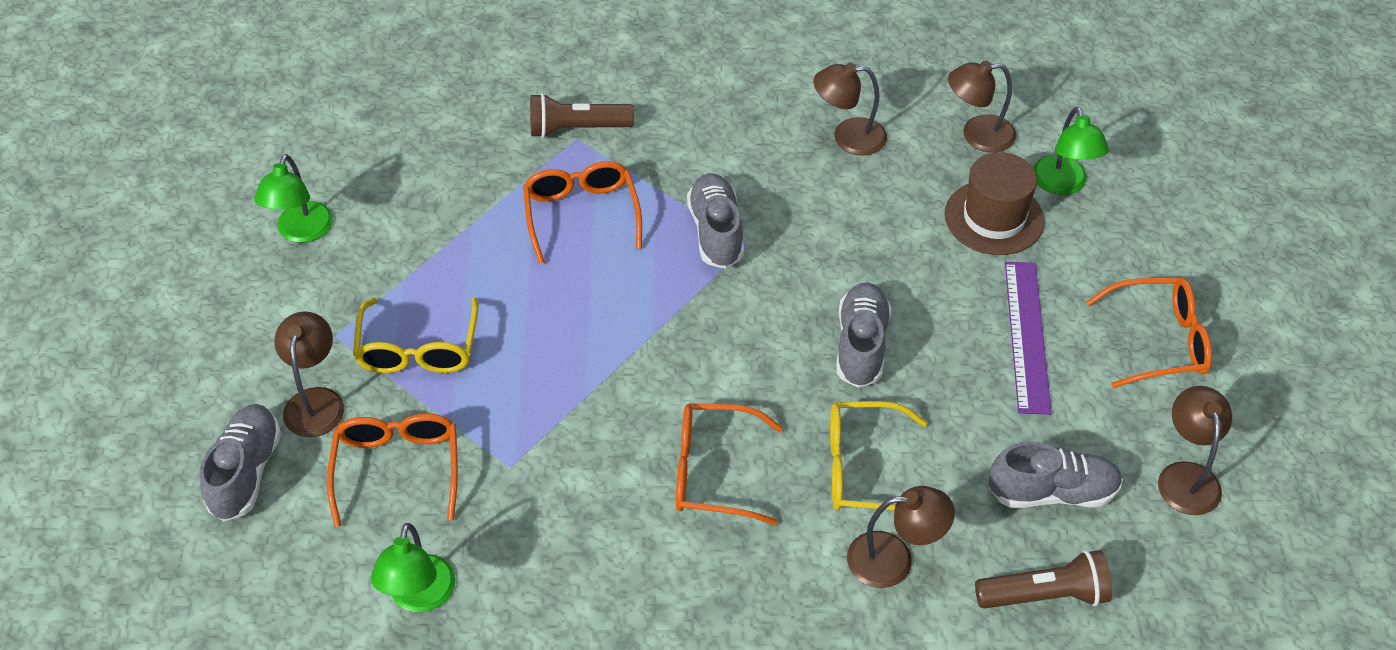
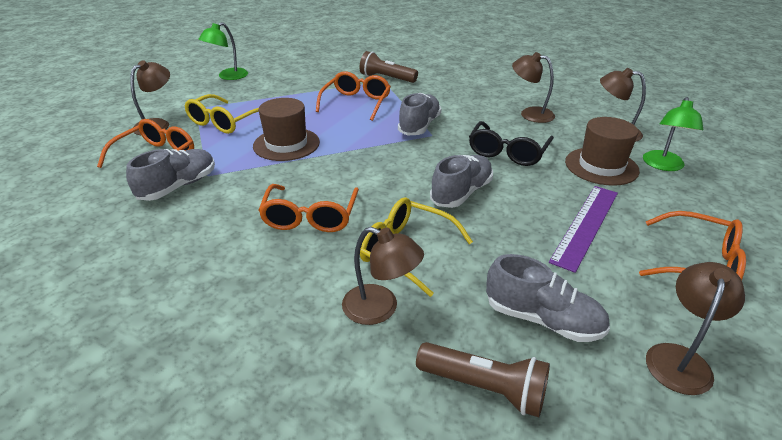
camera: 30 degrees right, 15 degrees down
grey shoe [200,404,281,522] -> grey shoe moved to [126,149,215,201]
green lamp [371,523,456,612] -> none
orange glasses [676,403,783,525] -> orange glasses turned 120 degrees counterclockwise [258,184,359,232]
none -> brown hat [253,98,320,161]
none -> black glasses [469,121,554,166]

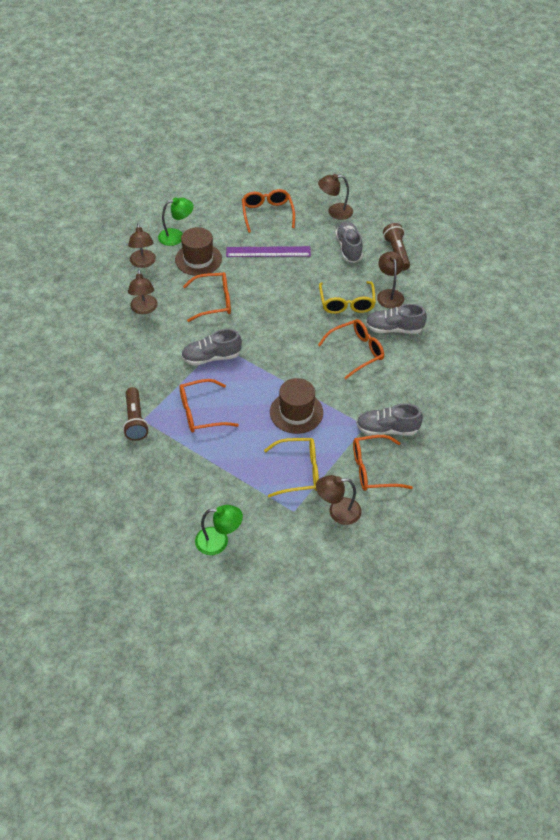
camera: 125 degrees left, 15 degrees up
grey shoe [430,155,493,208] -> grey shoe moved to [365,304,427,334]
black glasses [469,121,554,166] -> orange glasses [183,272,231,322]

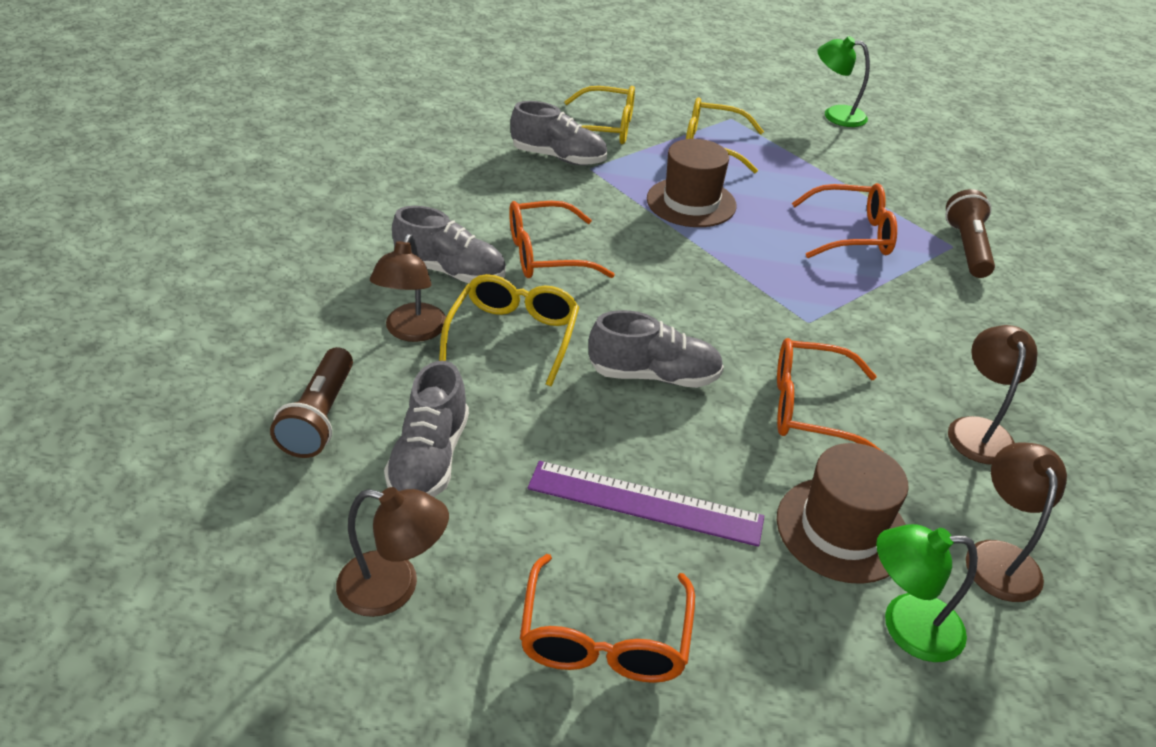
camera: 165 degrees left, 10 degrees down
grey shoe [181,329,242,366] -> grey shoe moved to [588,310,724,388]
brown lamp [316,475,361,525] -> none
orange glasses [353,435,413,491] -> yellow glasses [564,86,635,144]

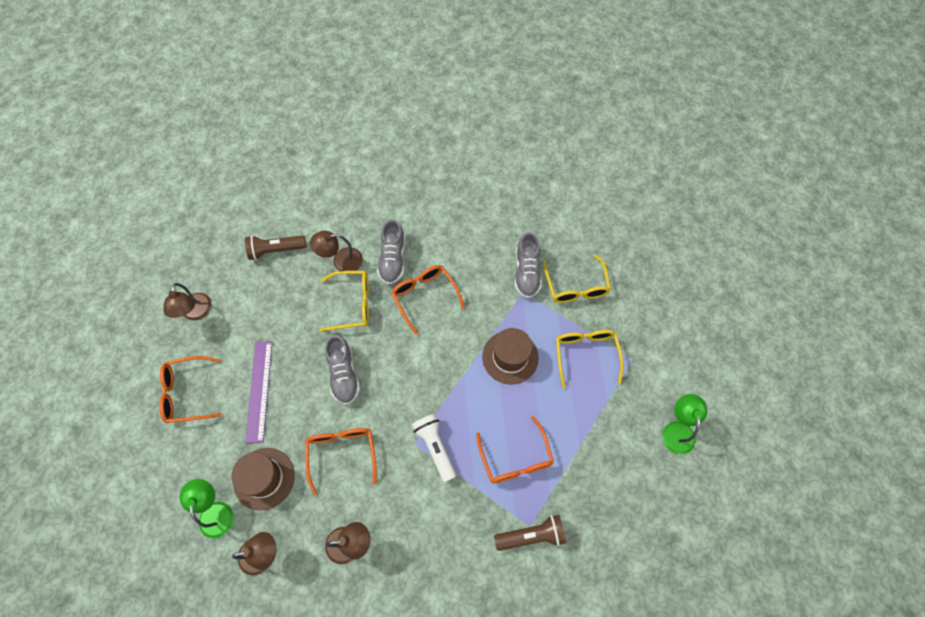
camera: 75 degrees right, 25 degrees up
grey shoe [384,361,469,497] -> none
none -> white flashlight [412,414,456,482]

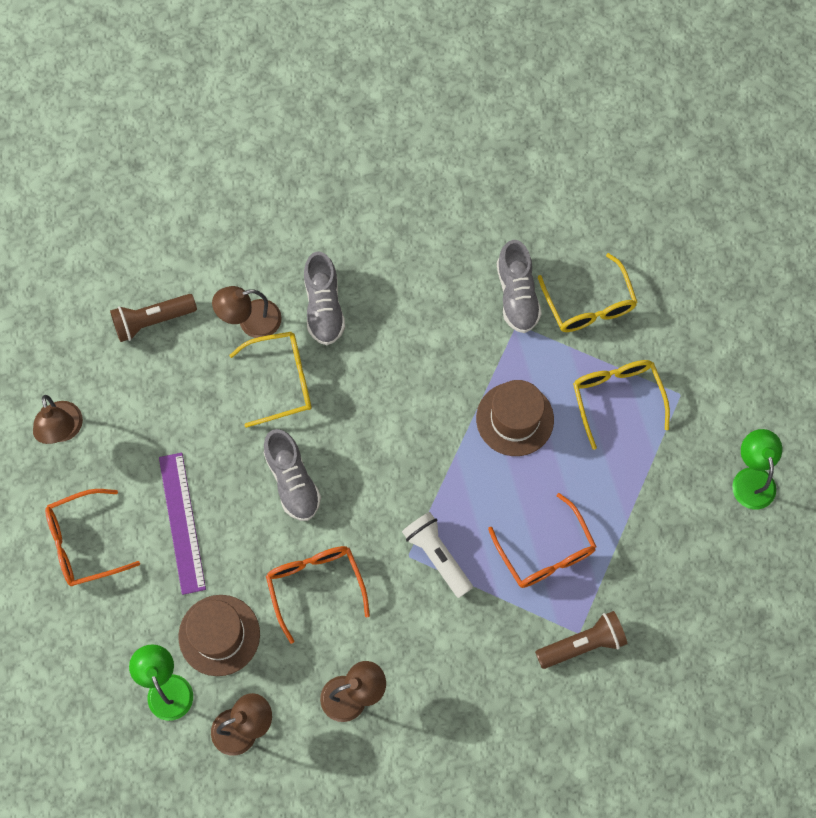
camera: 10 degrees left, 5 degrees up
orange glasses [391,265,465,335] -> none

